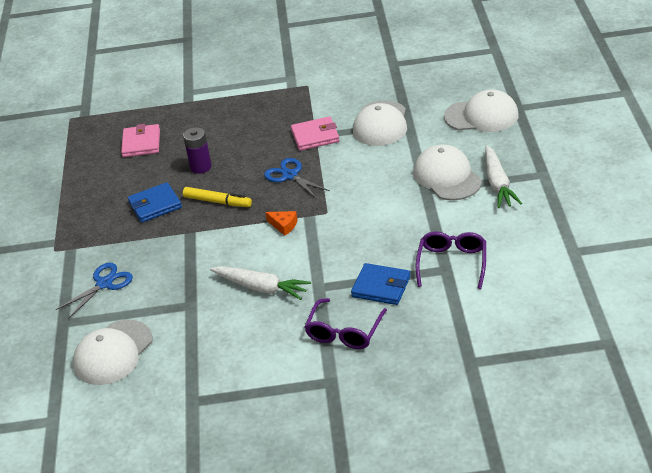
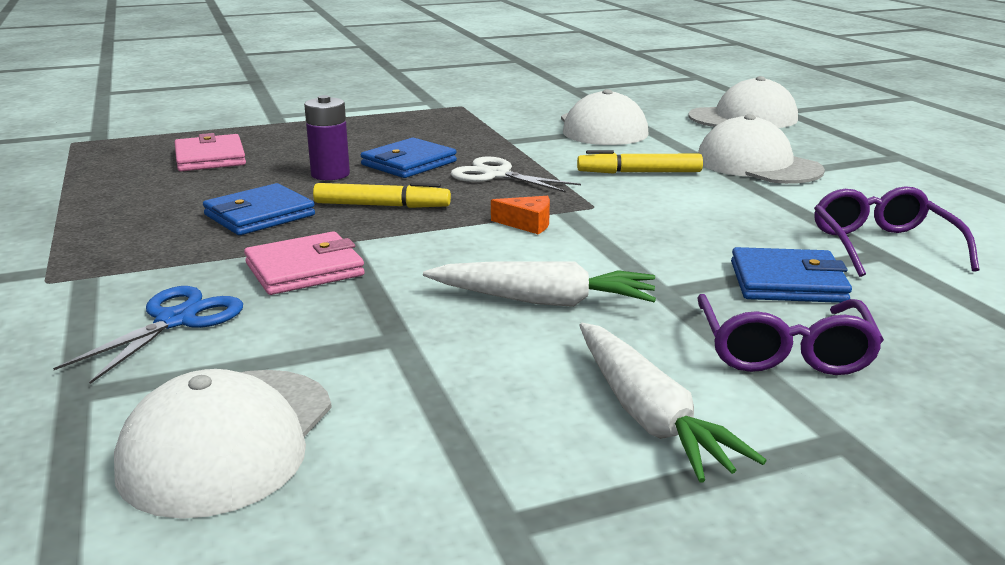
camera: 20 degrees left, 15 degrees down
blue scissors [264,158,330,199] -> white scissors [450,157,581,193]
pink wallet [291,117,340,151] -> pink wallet moved to [244,232,365,295]
white carrot [485,145,522,208] -> white carrot moved to [579,323,766,483]
none -> blue wallet [361,138,457,178]
none -> yellow marker [577,150,703,174]

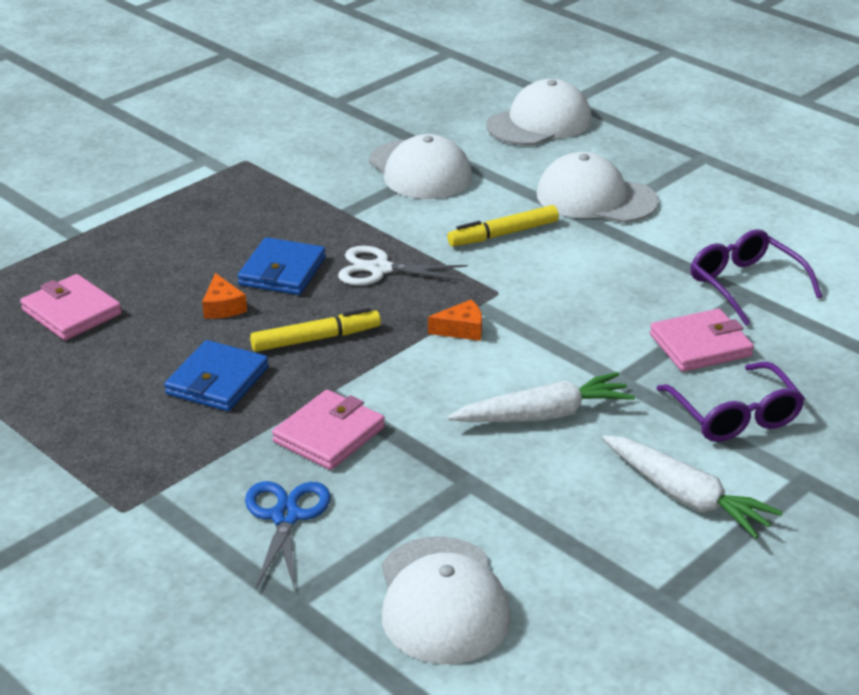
camera: 25 degrees left, 10 degrees up
purple battery [304,95,350,180] -> orange cheese [202,273,247,319]
blue wallet [731,247,852,303] -> pink wallet [650,309,754,372]

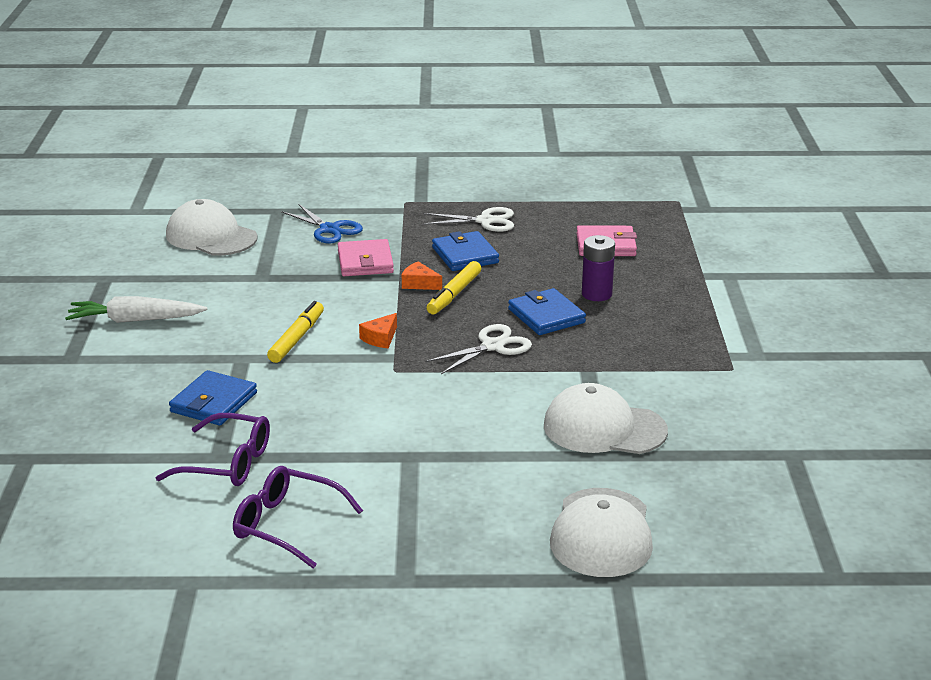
camera: 135 degrees right, 5 degrees down
orange cheese [202,273,247,319] -> orange cheese moved to [402,261,442,290]
yellow marker [447,205,559,247] -> yellow marker moved to [267,301,324,363]
white carrot [447,372,635,422] -> none
white cap [537,152,659,223] -> none
pink wallet [650,309,754,372] -> blue wallet [169,370,257,426]
purple glasses [656,362,805,442] -> purple glasses moved to [233,466,363,569]
none -> white scissors [422,207,514,232]
none -> purple battery [582,235,615,301]

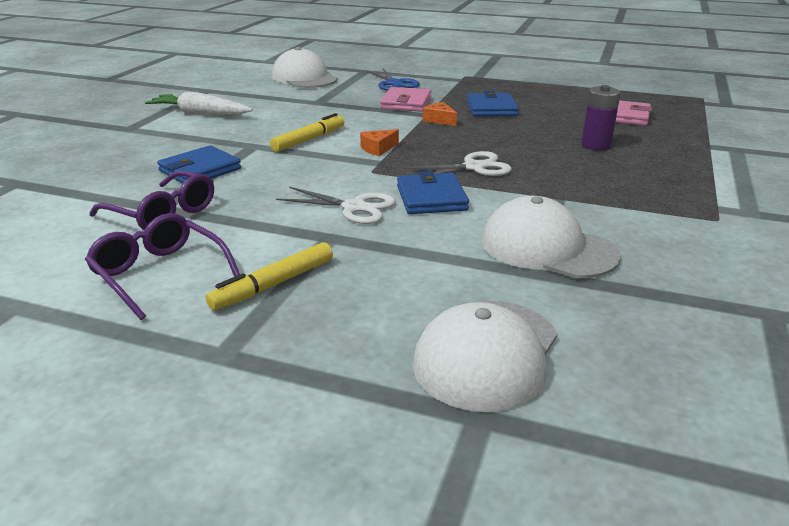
camera: 20 degrees right, 0 degrees up
white scissors [422,207,514,232] -> white scissors moved to [276,187,396,224]
yellow marker [427,261,481,314] -> yellow marker moved to [206,242,333,310]
blue wallet [508,288,586,335] -> blue wallet moved to [397,171,469,214]

